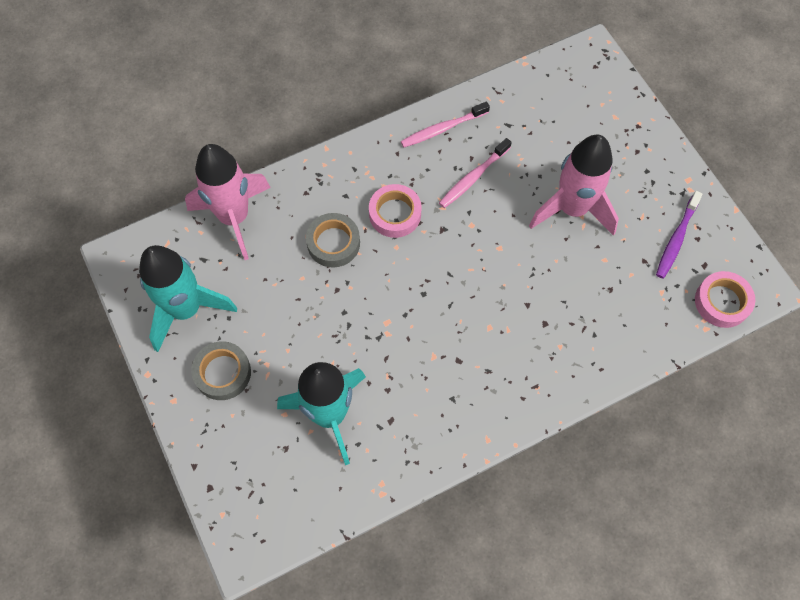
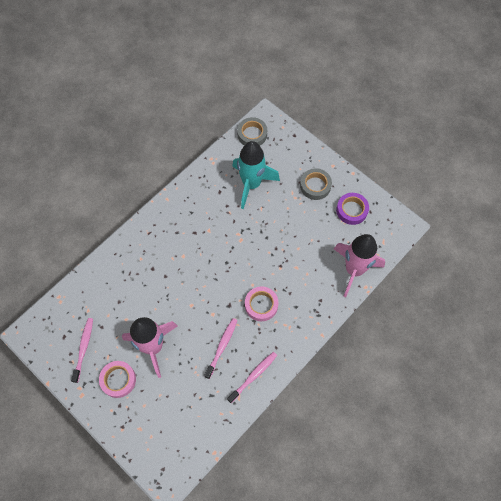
camera: 160 degrees right, 0 degrees up
turquoise rocket [139,245,237,352] -> purple tape [336,193,369,225]
grey tape [306,213,360,267] -> grey tape moved to [237,117,267,146]
purple toothbrush [656,191,703,278] -> pink toothbrush [71,318,93,383]
pink tape [695,271,755,328] -> pink tape moved to [99,361,136,398]

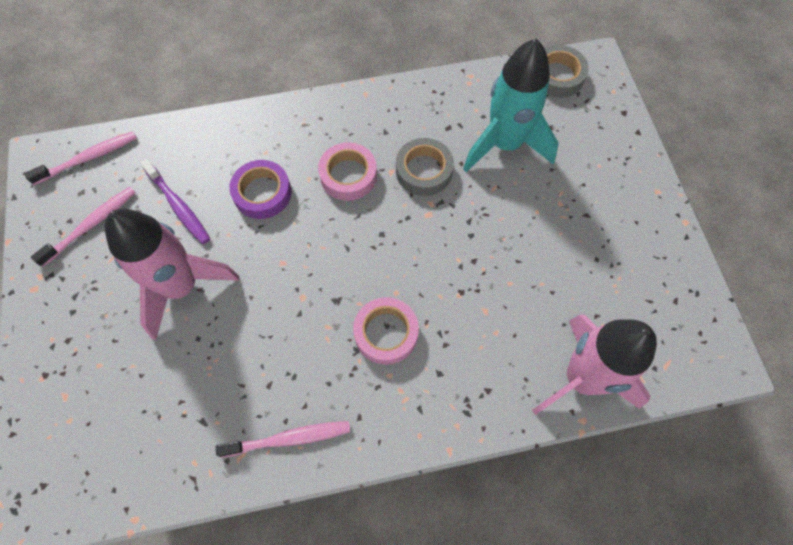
camera: 35 degrees right, 0 degrees up
pink tape [99,361,136,398] -> pink tape moved to [318,142,377,201]
pink toothbrush [204,318,238,379] -> pink toothbrush moved to [24,132,137,185]
grey tape [300,168,332,200] -> grey tape moved to [396,138,454,196]
purple tape [336,193,369,225] -> purple tape moved to [229,160,291,219]
none -> purple toothbrush [140,159,210,244]

